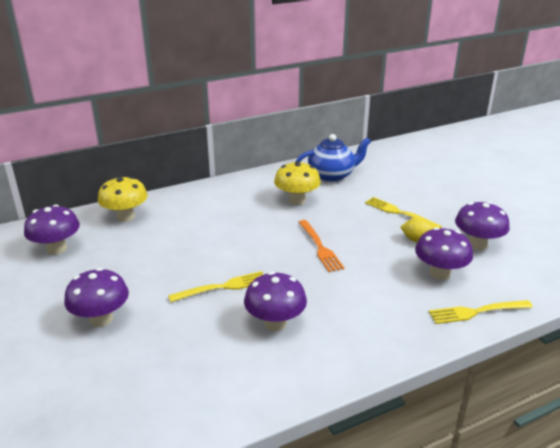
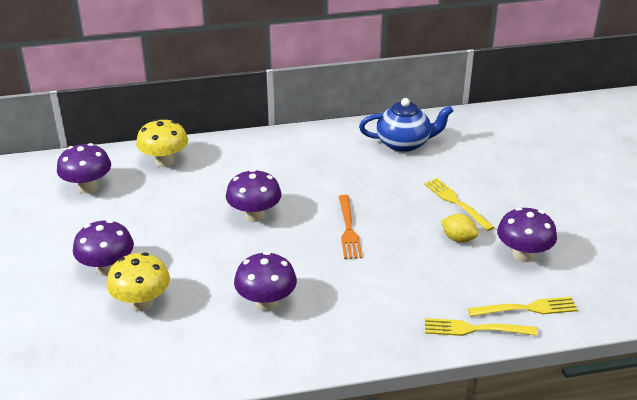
camera: 15 degrees right, 5 degrees up
yellow fork [168,271,264,302] -> yellow fork moved to [468,297,578,317]
yellow mushroom [274,161,321,205] -> yellow mushroom moved to [106,253,170,311]
purple mushroom [415,227,473,280] -> purple mushroom moved to [226,169,282,222]

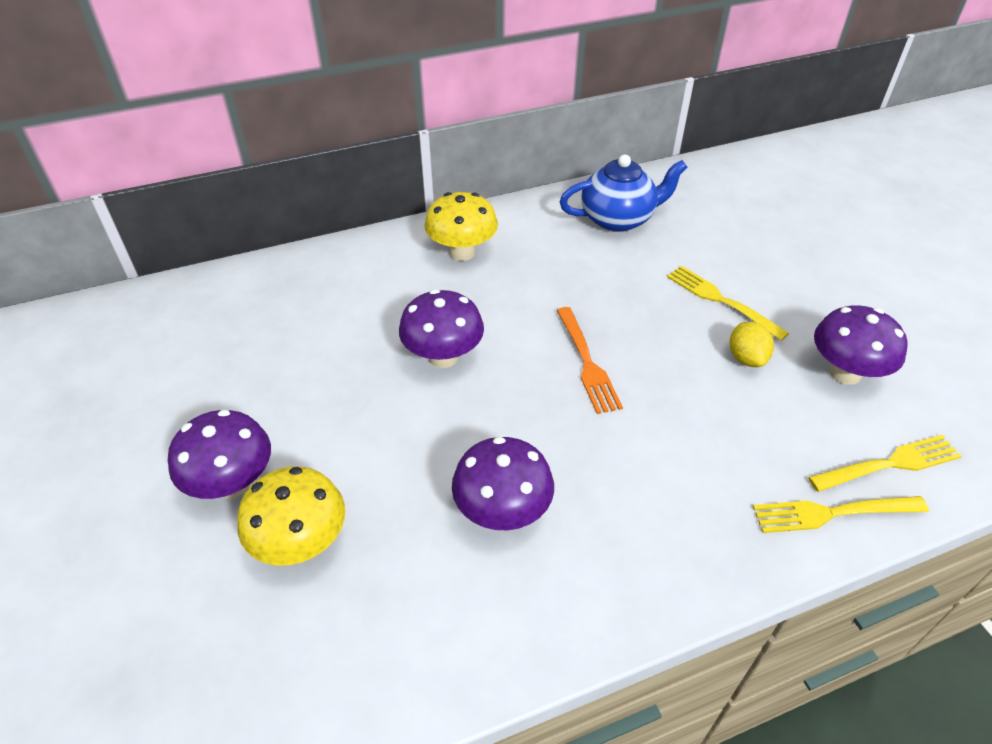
camera: 10 degrees left, 10 degrees up
purple mushroom [57,143,111,194] -> none
yellow mushroom [136,119,188,167] -> yellow mushroom moved to [424,192,498,261]
yellow lemon [441,214,478,243] -> yellow lemon turned 60 degrees clockwise [730,322,774,367]

